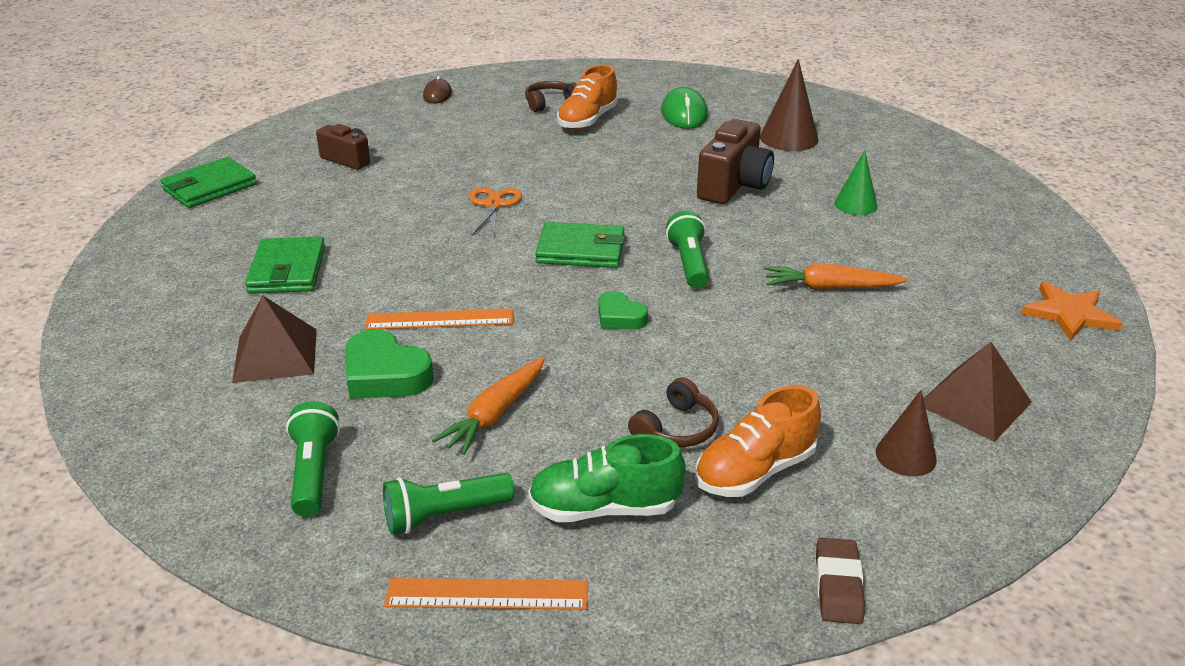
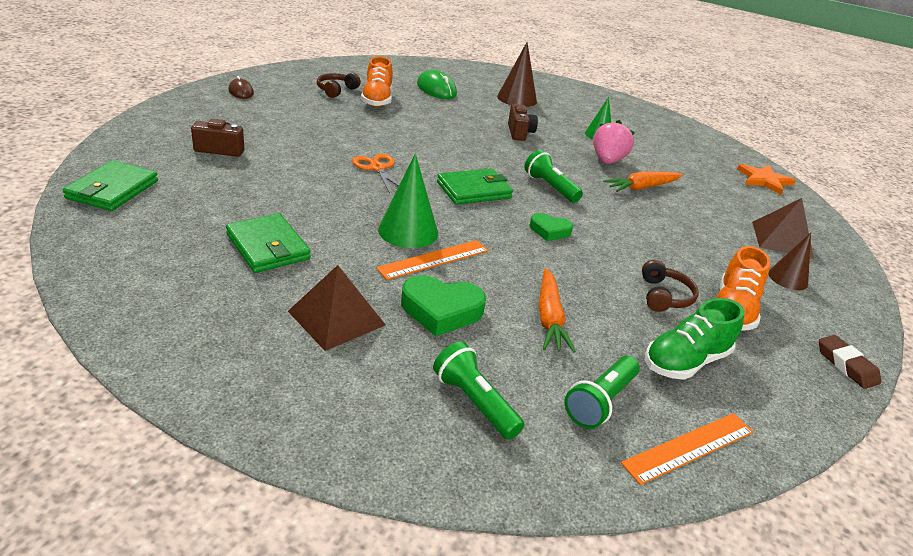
camera: 35 degrees left, 0 degrees up
brown camera [697,119,774,204] -> brown camera [508,104,538,141], size x0.62
none -> green cone [378,153,438,248]
none -> pink strawberry [593,120,635,164]

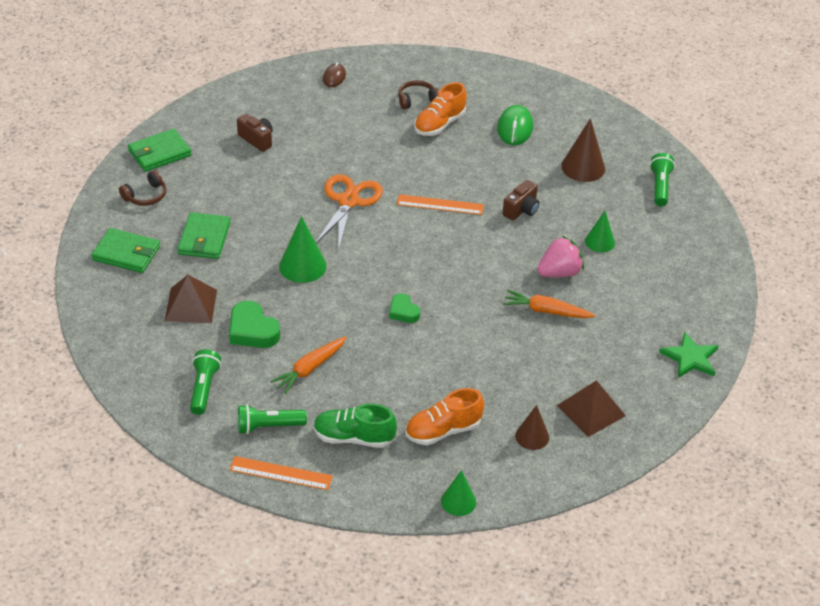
camera: 45 degrees right, 10 degrees up
orange scissors [352,154,400,193] -> orange scissors [316,174,383,252], size x1.58
orange ruler [376,240,489,280] -> orange ruler moved to [397,194,484,215]
green wallet [437,168,513,205] -> green wallet moved to [92,228,160,273]
green flashlight [524,150,583,203] -> green flashlight moved to [649,153,675,206]
brown headphones [642,260,699,312] -> brown headphones moved to [119,170,166,206]
orange star [737,164,796,195] -> green star [659,332,718,378]
brown eraser [819,335,881,389] -> green cone [441,470,476,516]

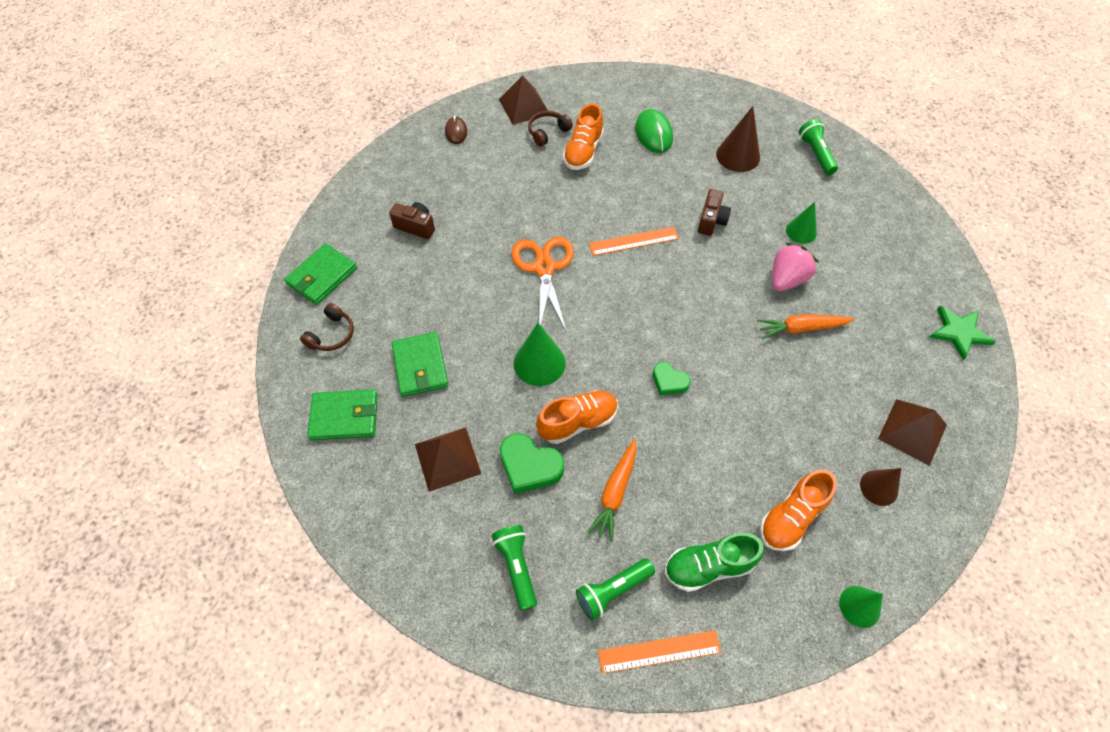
camera: 20 degrees left, 15 degrees up
none -> brown pyramid [499,76,548,125]
none -> orange shoe [536,390,618,444]

